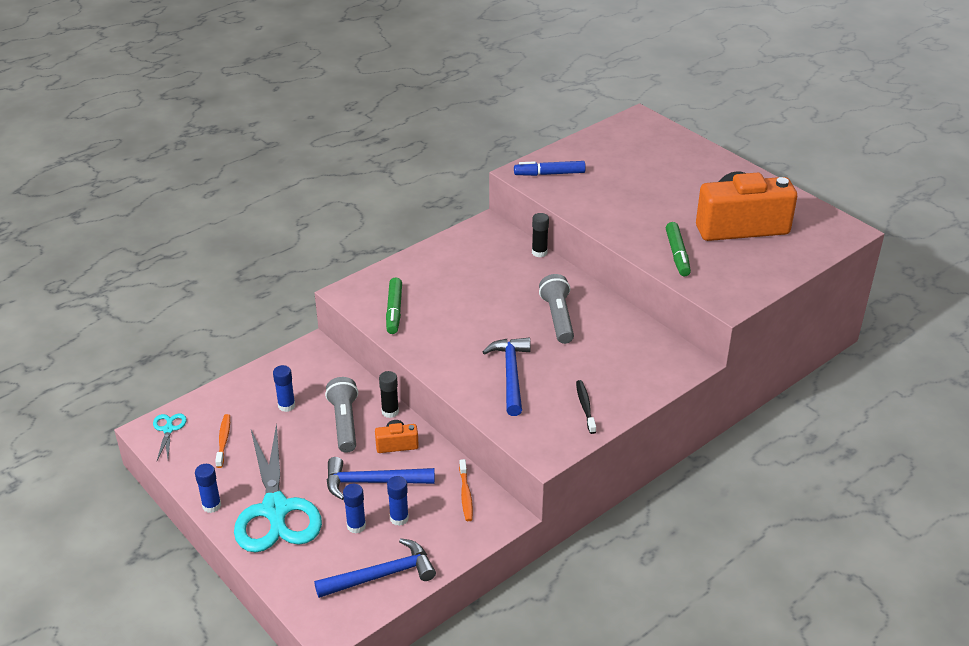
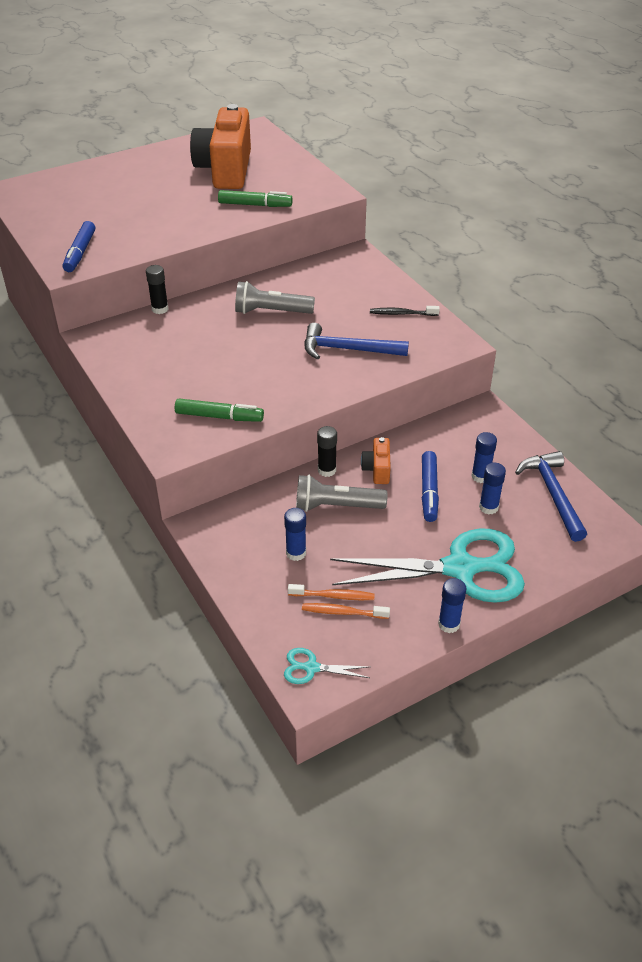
camera: 80 degrees left, 5 degrees up
blue hammer [327,457,435,500] -> blue marker [422,451,439,522]
orange toothbrush [459,459,473,521] -> orange toothbrush moved to [288,584,375,600]

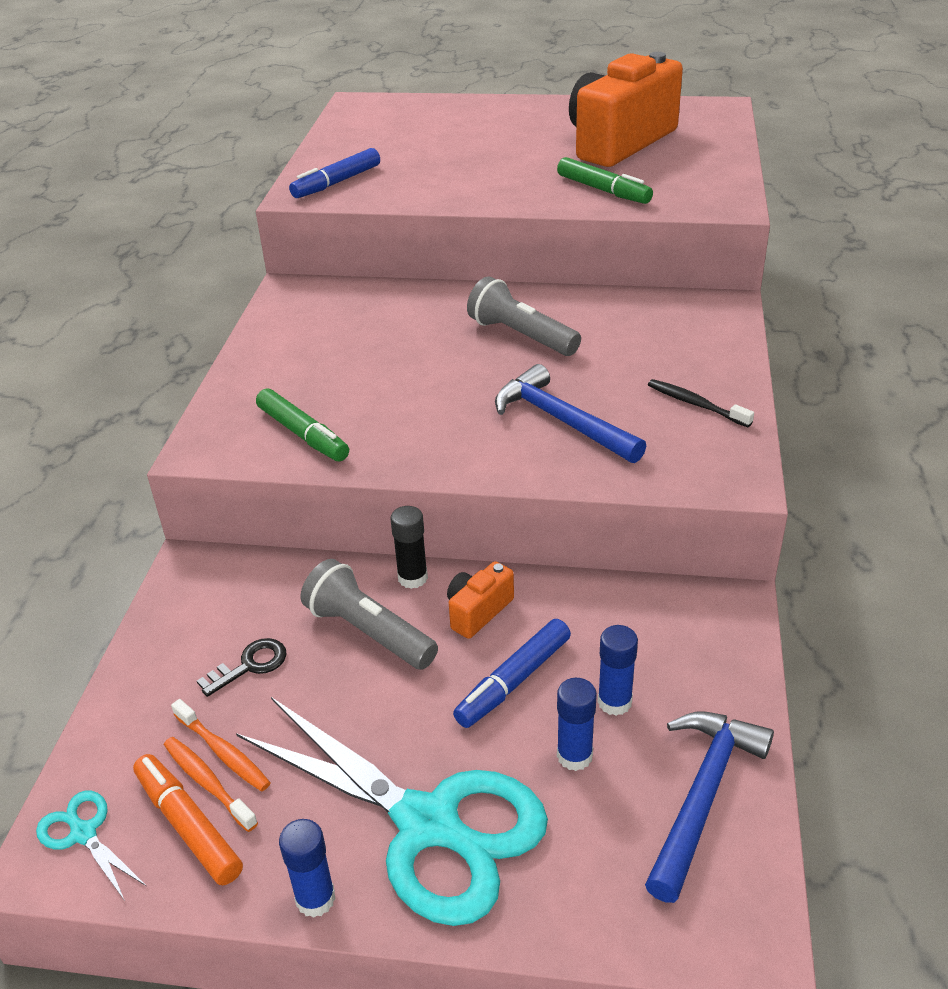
camera: 40 degrees right, 5 degrees down
black glue stick [146,265,168,314] -> none
blue glue stick [284,508,306,561] -> black key [197,638,287,697]
none -> orange marker [133,754,243,885]

